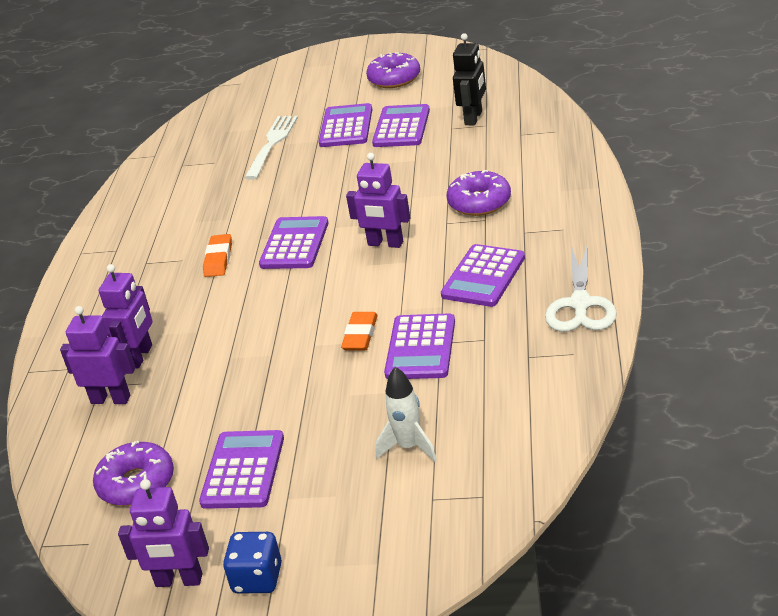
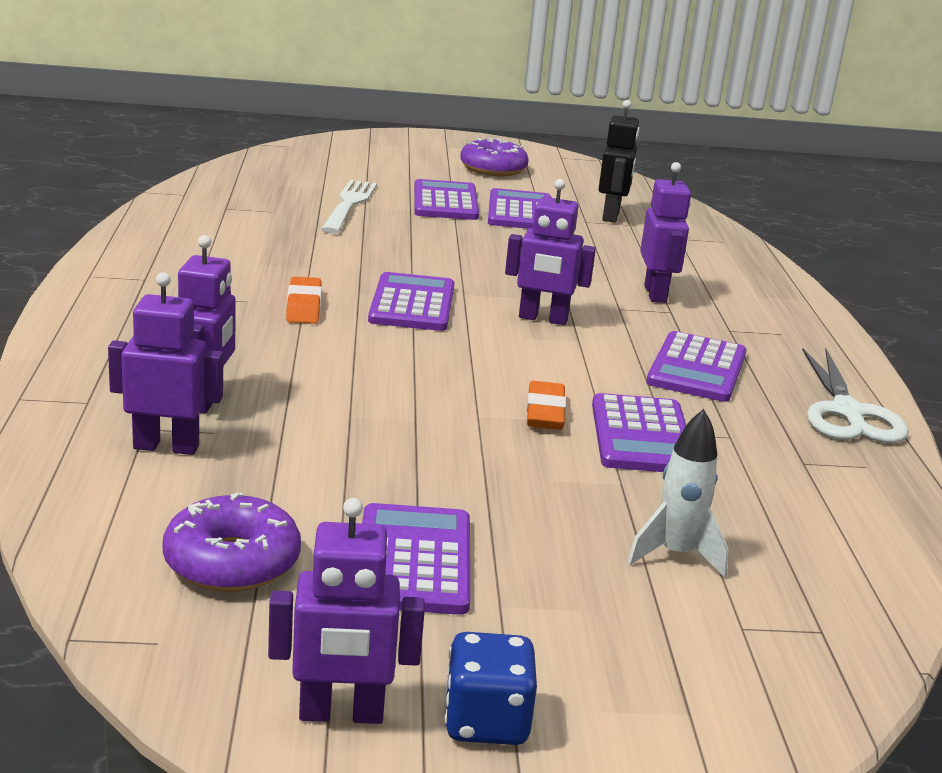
camera: 15 degrees left, 10 degrees down
purple donut [447,170,511,216] -> purple robot [640,162,691,303]

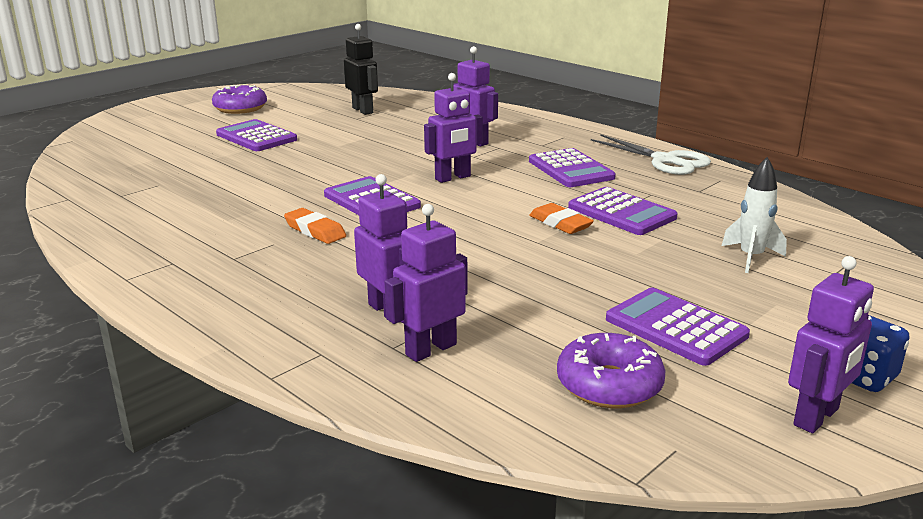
camera: 40 degrees left, 0 degrees up
white fork [321,180,377,234] -> none
purple calculator [488,188,551,229] -> none

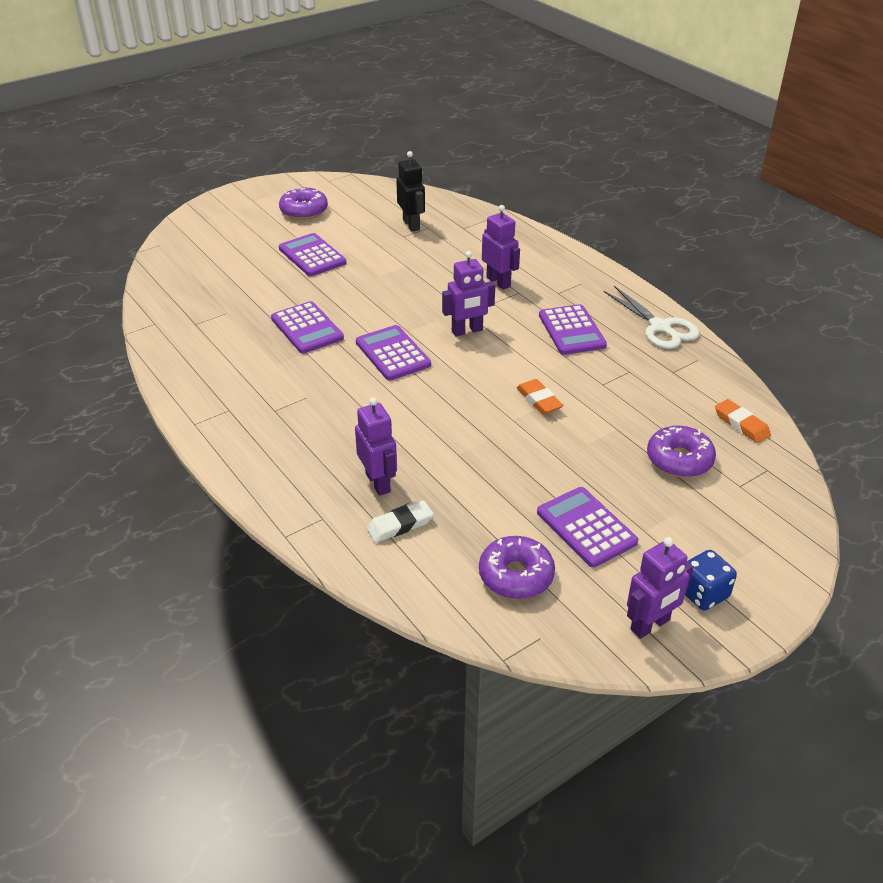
camera: 10 degrees right, 15 degrees up
orange eraser [284,208,346,244] -> orange eraser moved to [715,399,771,443]
purple robot [385,204,467,362] -> white eraser [367,500,434,543]
purple calculator [568,187,678,235] -> purple calculator moved to [271,301,344,354]
white rocket [722,157,787,273] -> purple donut [647,425,716,478]

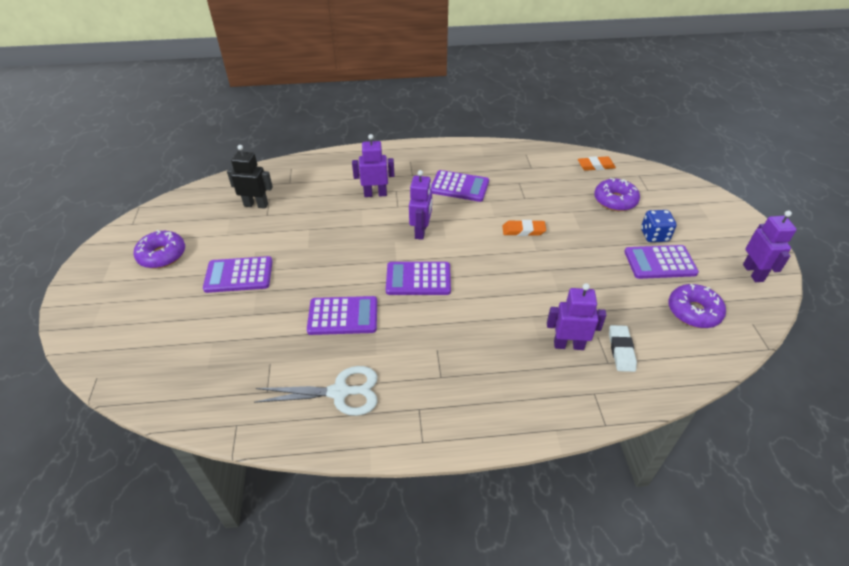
camera: 60 degrees left, 5 degrees up
white scissors [604,286,699,349] -> white scissors moved to [254,366,378,416]
blue dice [685,550,737,611] -> blue dice moved to [641,210,677,242]

